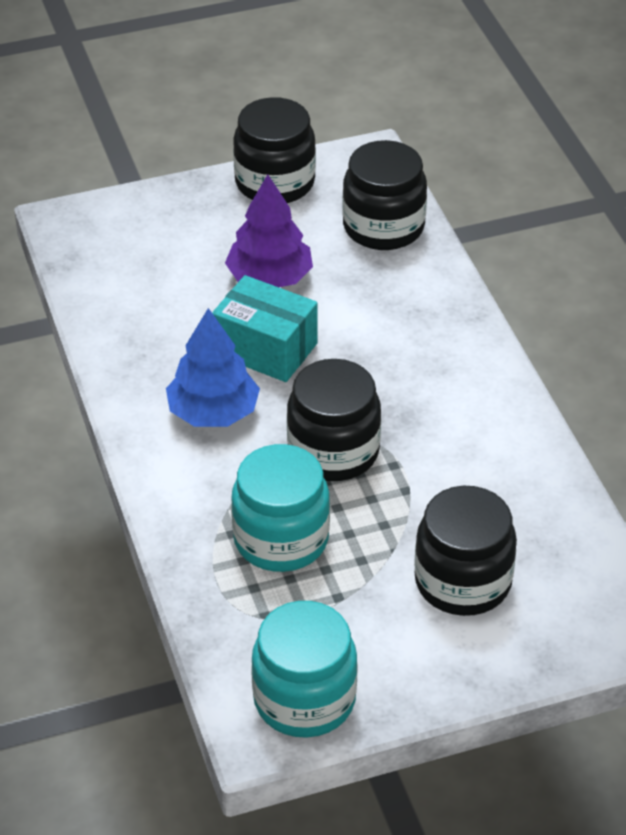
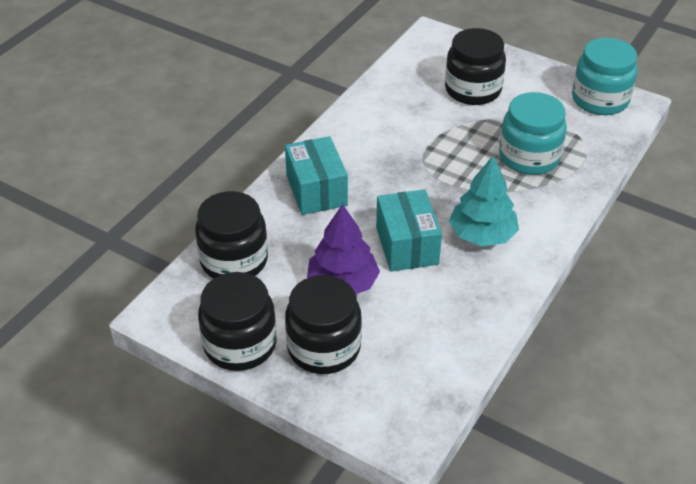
camera: 130 degrees left, 0 degrees up
blue tree [166,308,260,427] -> turquoise tree [449,156,519,246]
black jar [287,359,381,481] -> black jar moved to [285,275,362,374]
none -> turquoise box [285,136,348,215]

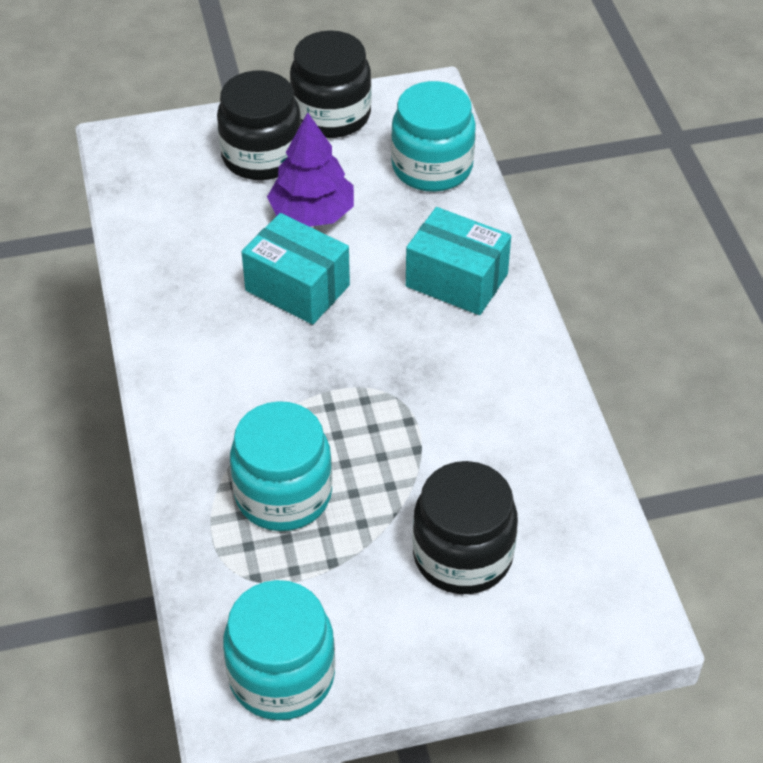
camera: 135 degrees right, 5 degrees up
black jar [195,191,268,279] -> turquoise jar [391,81,476,192]
turquoise tree [449,156,519,246] -> none

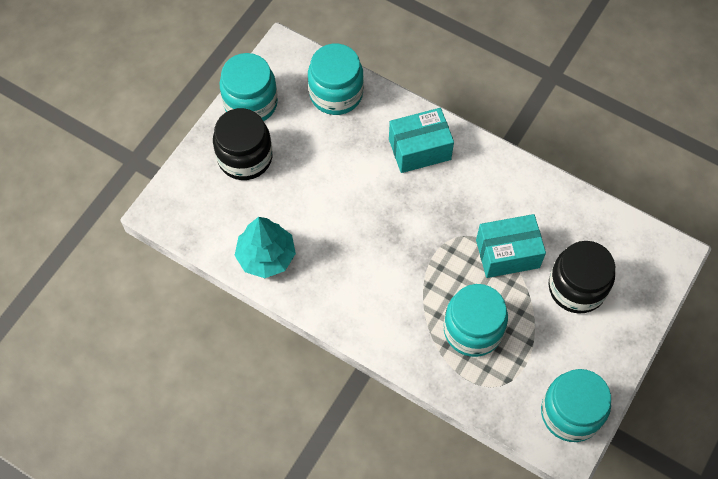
camera: 45 degrees left, 15 degrees up
turquoise box [241,213,350,325] -> turquoise box moved to [476,214,546,278]
purple tree [267,112,354,227] -> none
black jar [290,30,371,138] -> turquoise jar [219,53,278,121]
none -> turquoise tree [234,217,296,278]

